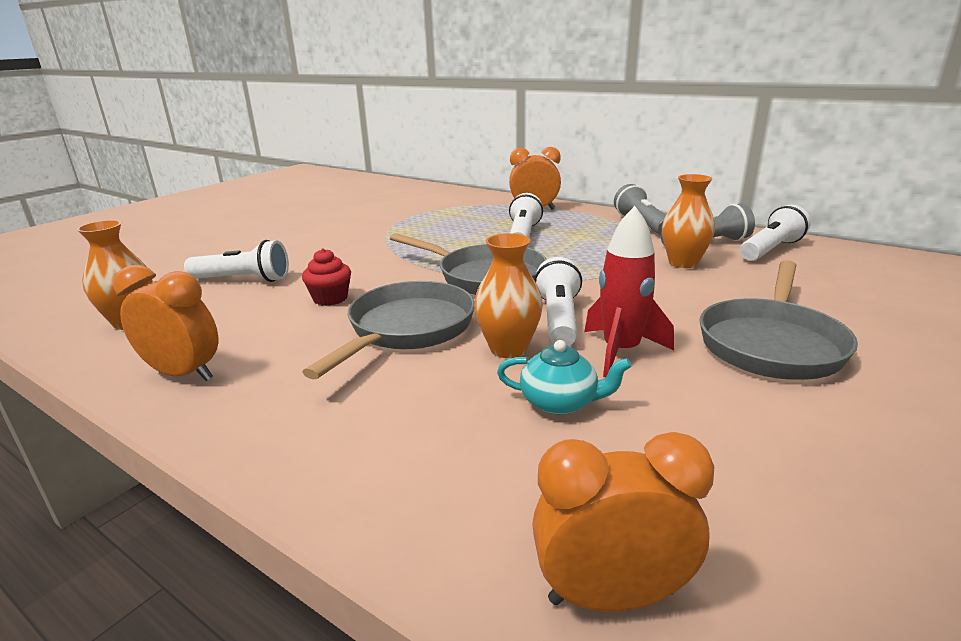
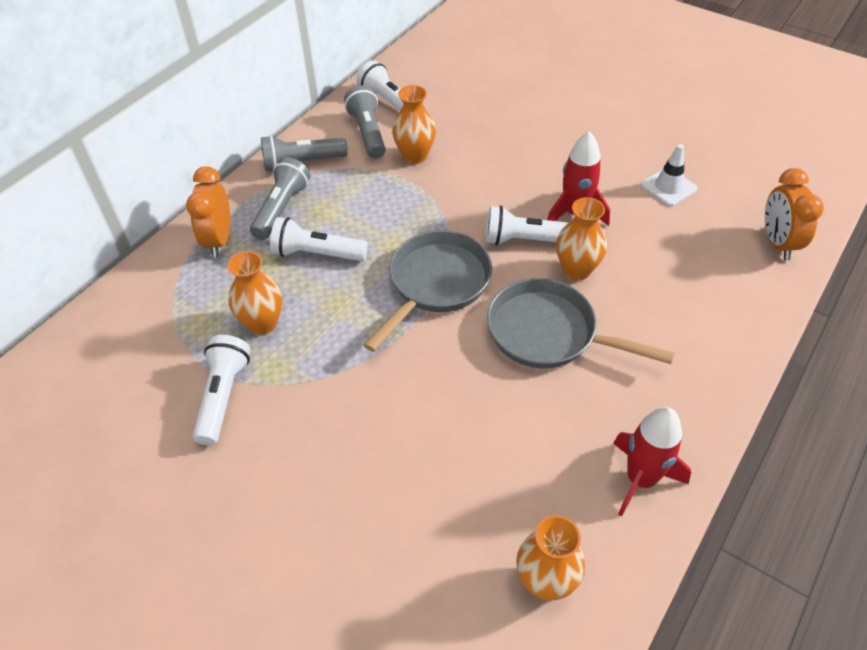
camera: 90 degrees left, 25 degrees up
orange clock [113,265,218,381] -> red rocket [613,407,691,517]
white flashlight [184,240,289,282] -> white flashlight moved to [193,335,250,445]
red cupcake [302,248,351,306] -> none
turquoise teapot [497,340,632,415] -> none
grey pan [699,260,858,380] -> none
none -> orange vase [227,251,282,335]
none -> grey flashlight [250,157,310,240]
none -> white traffic cone [641,144,697,206]

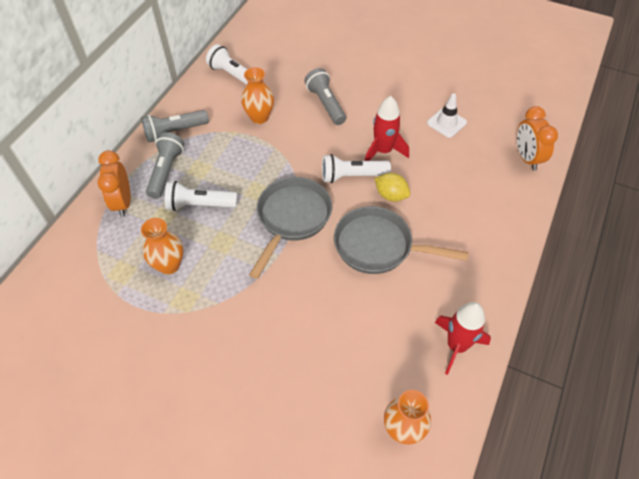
camera: 10 degrees left, 5 degrees up
white flashlight [193,335,250,445] -> none
grey flashlight [344,85,386,159] -> grey flashlight moved to [304,68,346,125]
orange vase [556,197,607,281] -> yellow lemon [374,173,410,202]

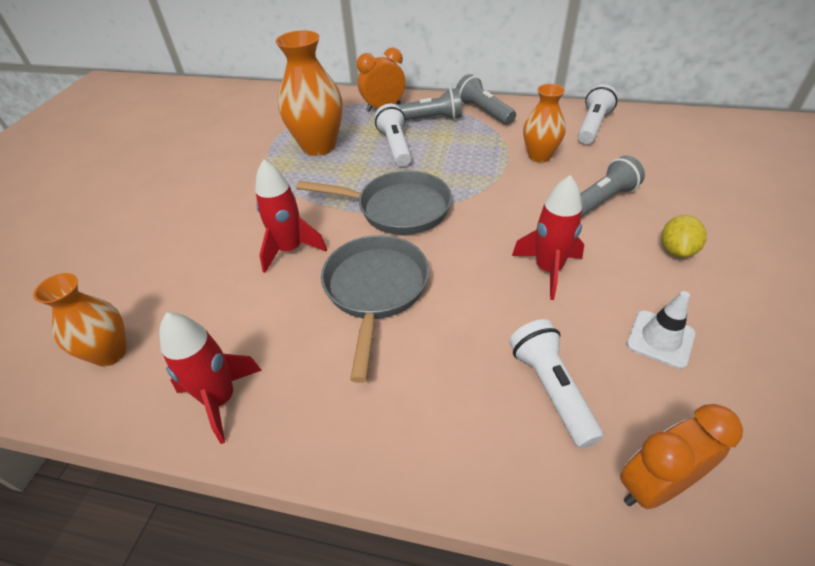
camera: 80 degrees right, 10 degrees down
orange vase [141,218,183,274] -> orange vase [275,30,342,156], size x1.60
white flashlight [322,154,391,183] -> white flashlight moved to [509,319,604,449]
yellow lemon [374,173,410,202] -> yellow lemon moved to [661,215,707,258]
none -> red rocket [255,159,327,273]

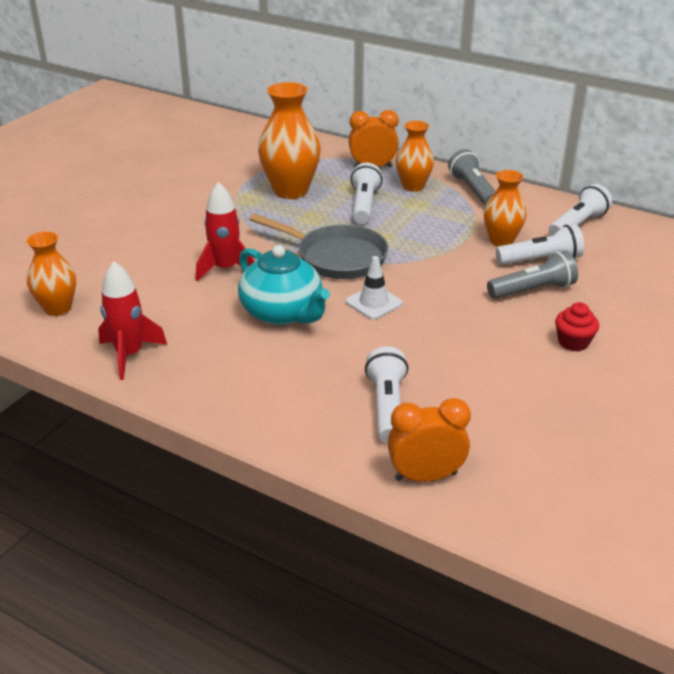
camera: 15 degrees right, 10 degrees down
grey pan [321,235,429,383] -> turquoise teapot [238,245,330,325]
grey flashlight [397,88,462,120] -> orange vase [396,121,434,192]
red rocket [512,175,584,300] -> none
white traffic cone [627,291,695,369] -> white traffic cone moved to [346,256,403,320]
yellow lemon [661,215,707,258] -> red cupcake [555,302,599,352]
none -> white flashlight [496,224,584,265]

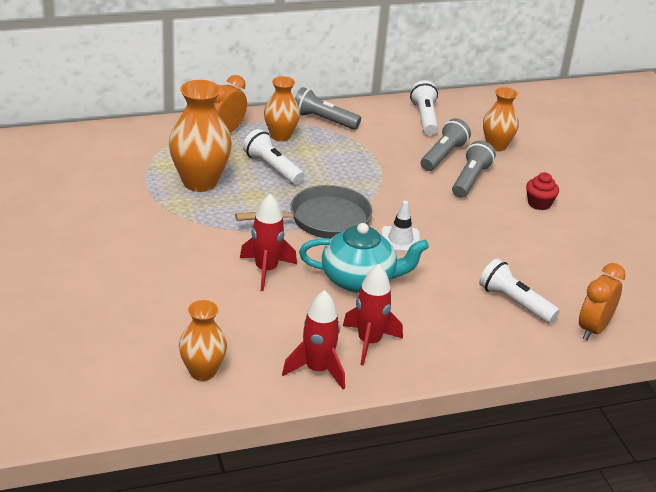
camera: 50 degrees left, 0 degrees up
orange vase [484,170,527,247] -> orange vase moved to [483,87,519,152]
white flashlight [496,224,584,265] -> grey flashlight [421,118,471,171]
none -> red rocket [343,264,403,366]

